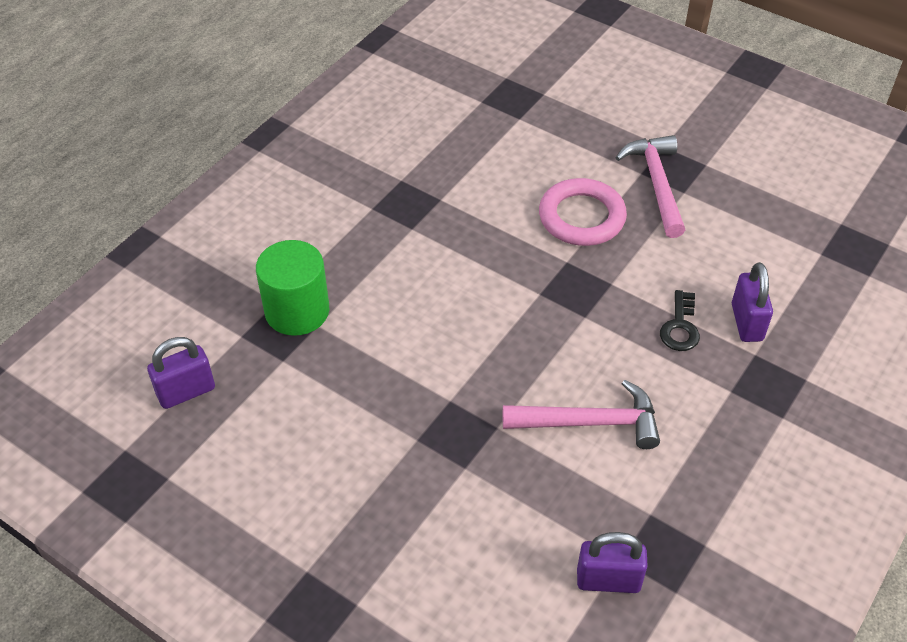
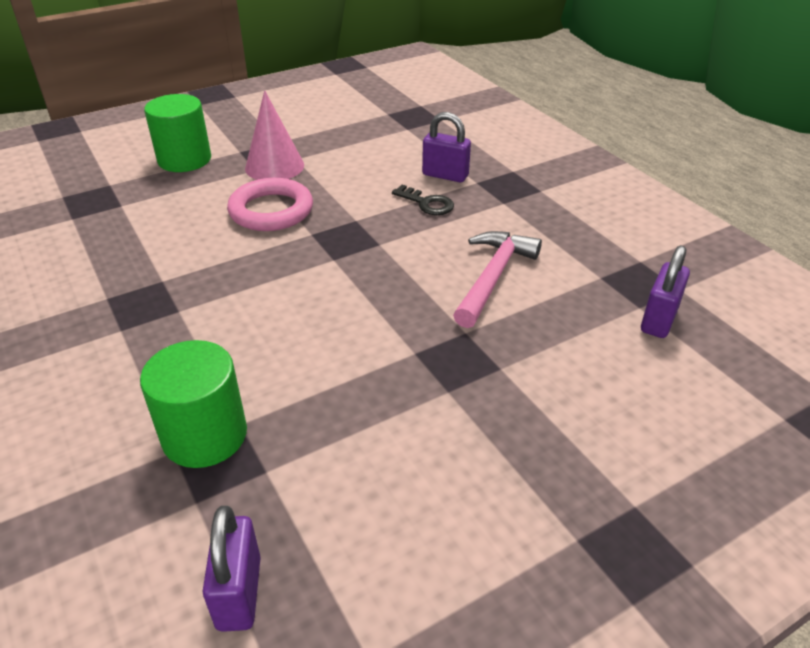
camera: 65 degrees left, 10 degrees down
pink hammer [615,135,685,238] -> pink cone [245,90,304,180]
none -> green cylinder [144,94,211,172]

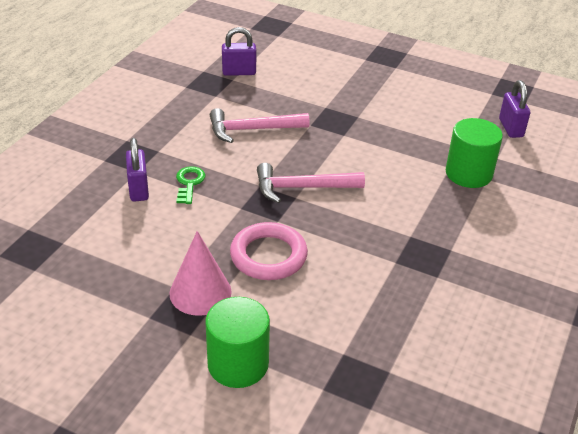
camera: 125 degrees left, 0 degrees up
purple padlock [203,506,261,632] -> purple padlock turned 60 degrees counterclockwise [499,80,530,138]
black key [392,185,454,215] -> green key [176,166,206,204]
none -> pink hammer [257,163,365,203]

